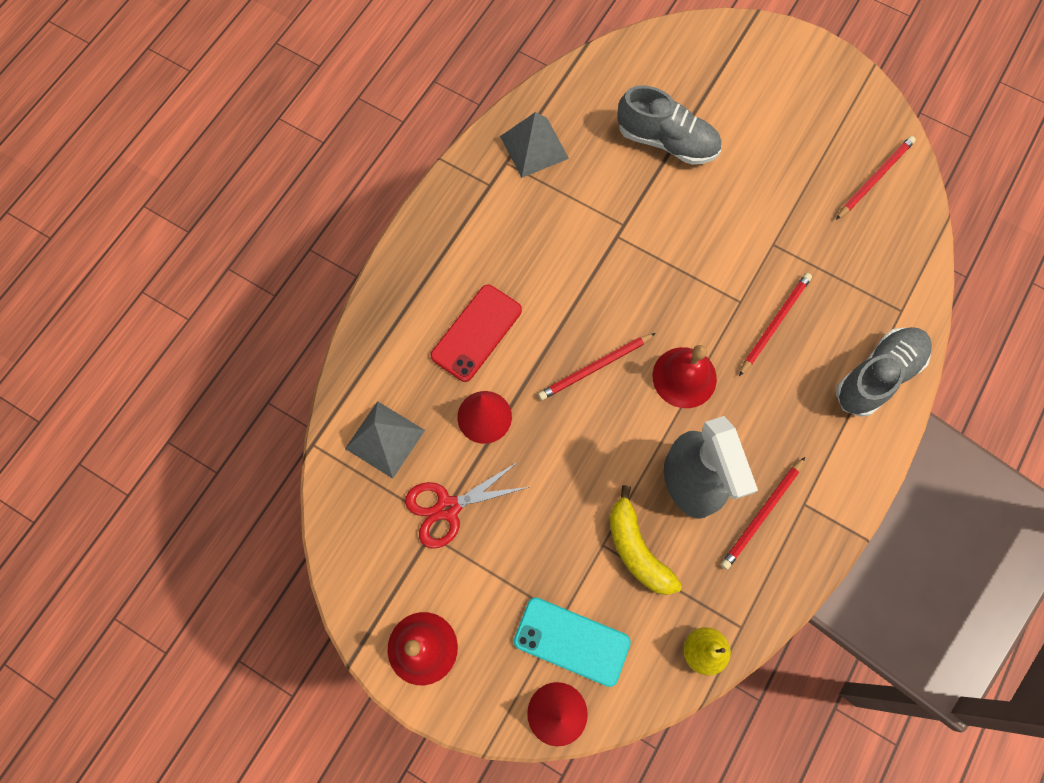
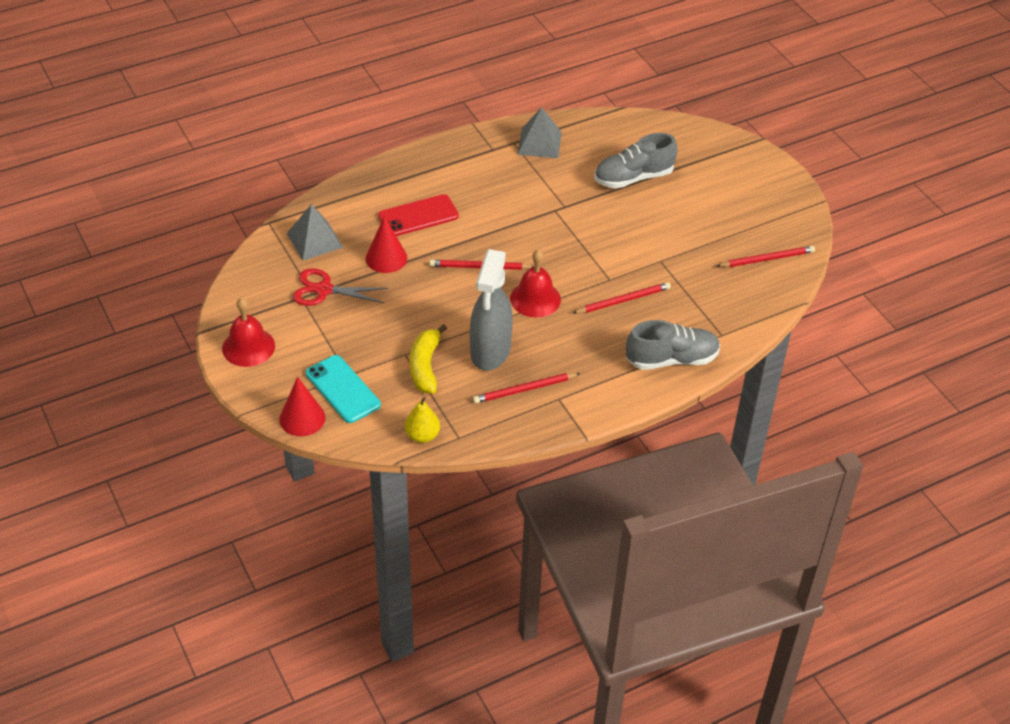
camera: 30 degrees right, 25 degrees down
grey shoe [617,85,721,165] -> grey shoe turned 105 degrees clockwise [594,133,678,188]

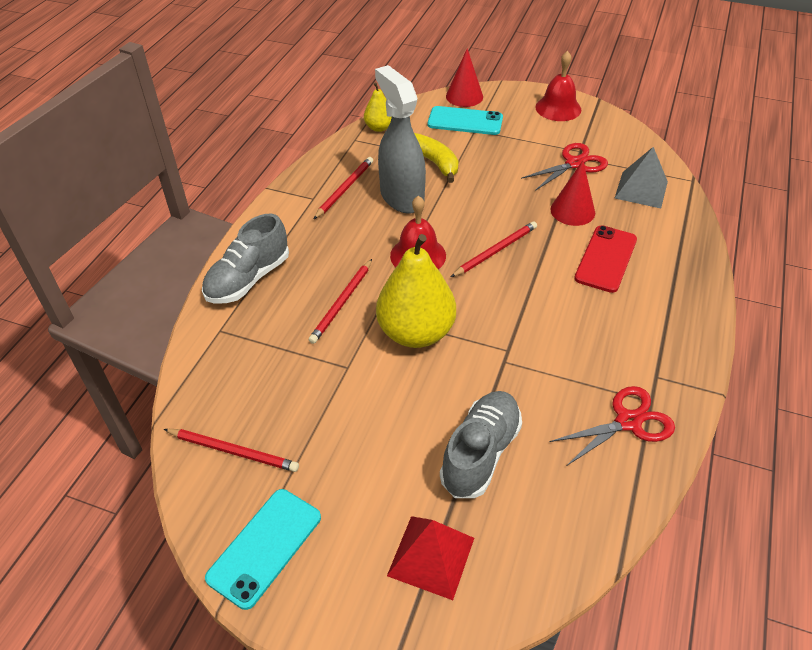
camera: 140 degrees right, 0 degrees up
grey pyramid [517,107,562,158] -> red scissors [550,386,675,466]
red pencil [717,246,815,267] -> red pencil turned 105 degrees counterclockwise [164,429,299,472]
none -> turquoise phone [205,489,321,610]
none -> yellow pear [376,234,456,348]
none -> red pyramid [387,516,474,600]

